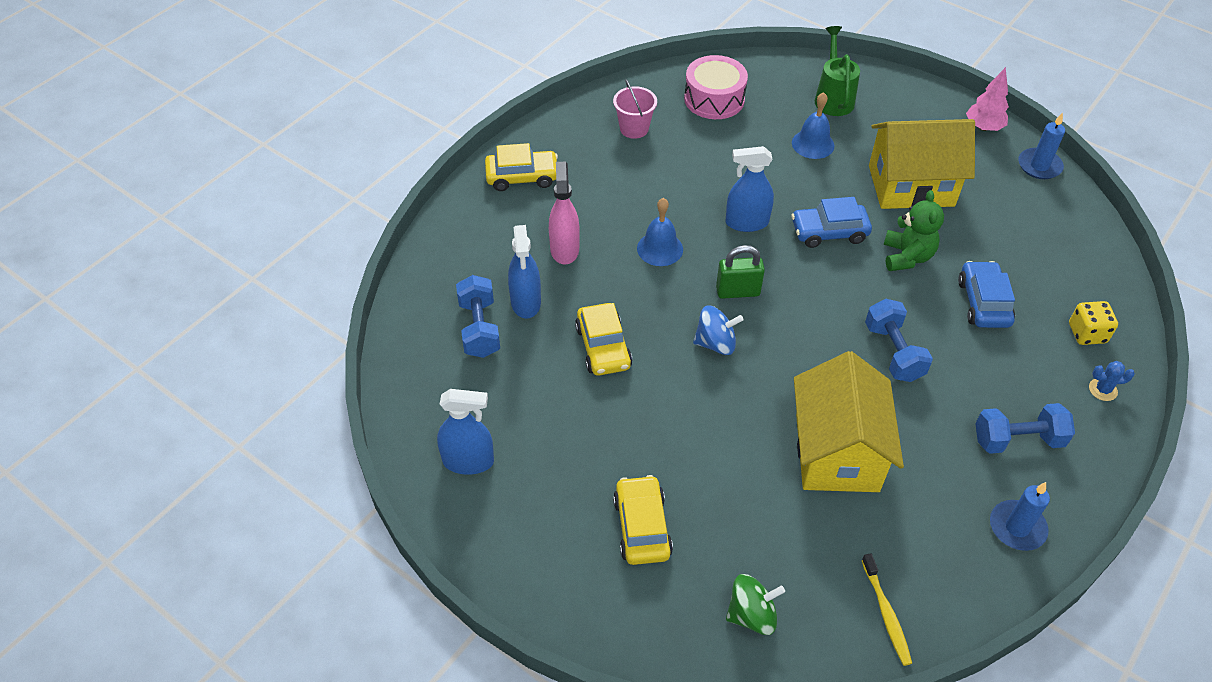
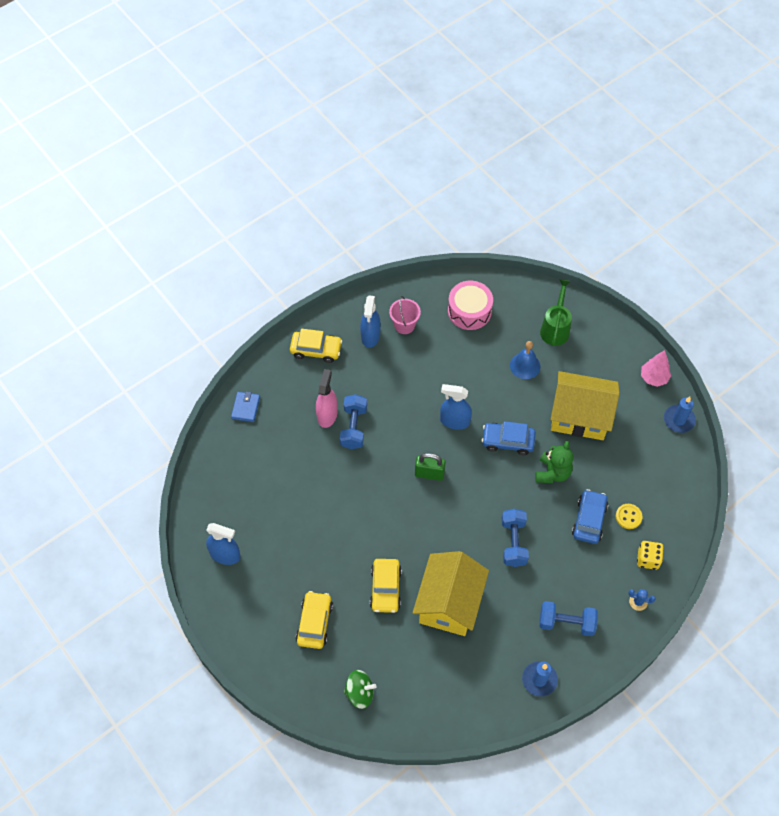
camera: 15 degrees right, 10 degrees up
blue dumbbell [456,275,500,358] -> blue dumbbell moved to [340,394,367,449]
blue spray bottle [508,225,541,319] -> blue spray bottle moved to [360,295,381,348]
yellow car [575,303,632,376] -> yellow car moved to [370,559,402,613]
blue bell [637,198,683,266] -> none
blue spinning top [693,306,744,355] -> none
yellow toothbrush [862,553,912,666] -> none
none -> blue wallet [231,391,260,422]
none -> yellow button [616,504,642,529]

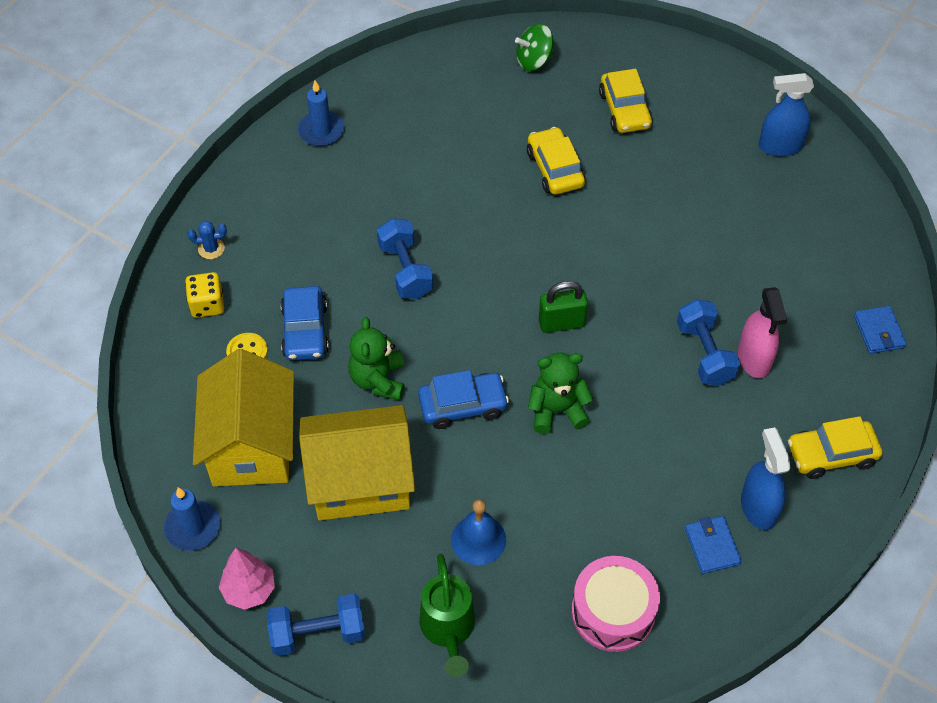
camera: 160 degrees right, 5 degrees down
pink bucket [389,296,421,334] -> blue wallet [685,516,742,574]
yellow house [413,551,489,636] -> yellow house moved to [193,349,294,486]
blue spray bottle [440,384,472,430] -> green teddy bear [528,352,593,434]
blue dumbbell [539,601,598,636] -> blue dumbbell moved to [267,594,365,656]

